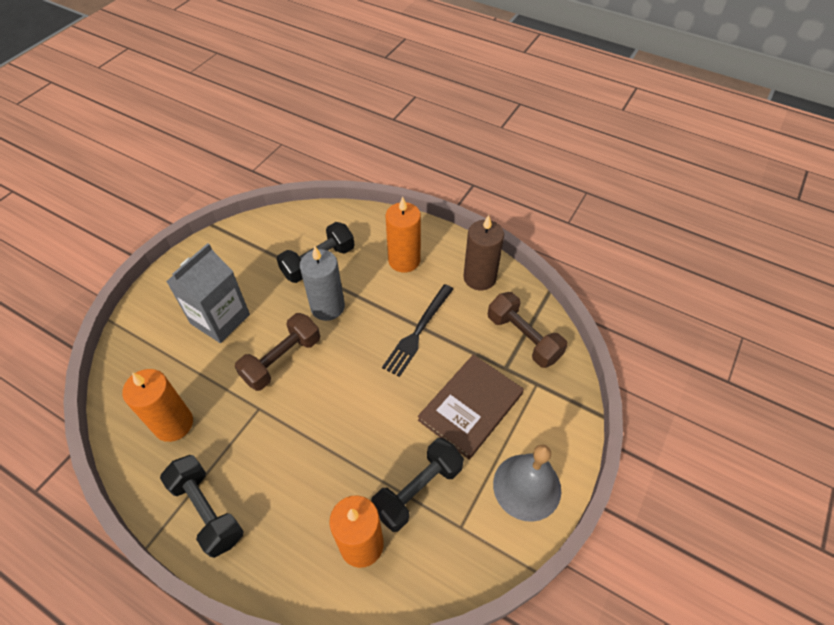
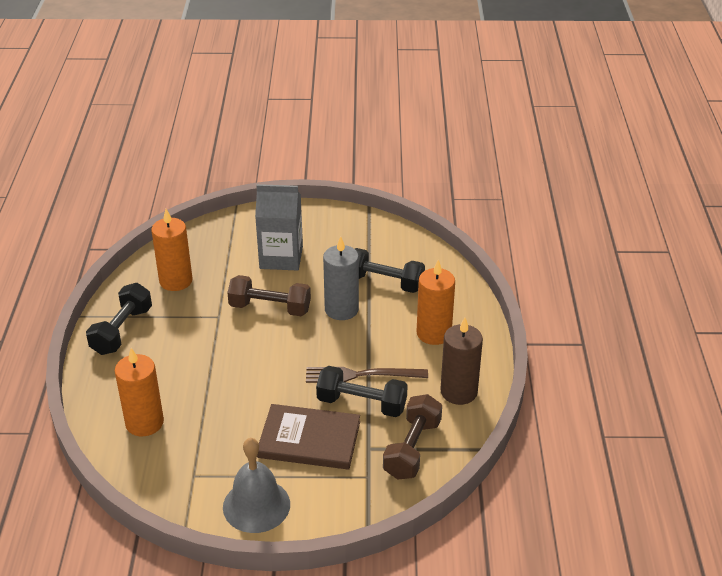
camera: 60 degrees right, 15 degrees down
black dumbbell [371,438,464,532] -> black dumbbell moved to [316,366,408,417]
black fork [382,284,453,377] -> brown fork [306,367,428,383]

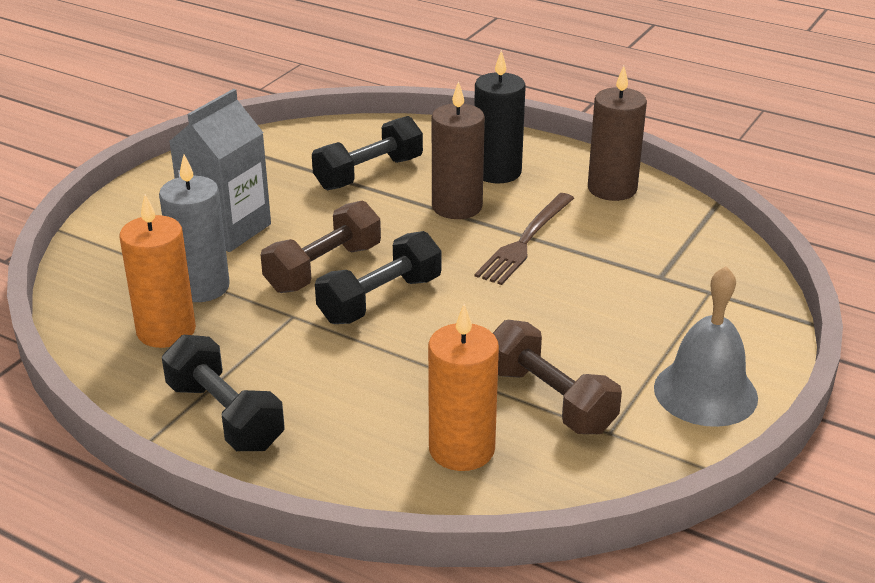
camera: 60 degrees left, 5 degrees down
brown book [257,404,360,470] -> none
black dumbbell [316,366,408,417] -> black dumbbell moved to [315,231,441,324]
grey candle [323,236,359,320] -> grey candle moved to [159,155,230,302]
brown dumbbell [383,394,442,480] -> brown dumbbell moved to [493,320,622,434]
orange candle [417,260,455,345] -> black candle [474,50,526,183]
none -> brown candle [432,81,485,219]

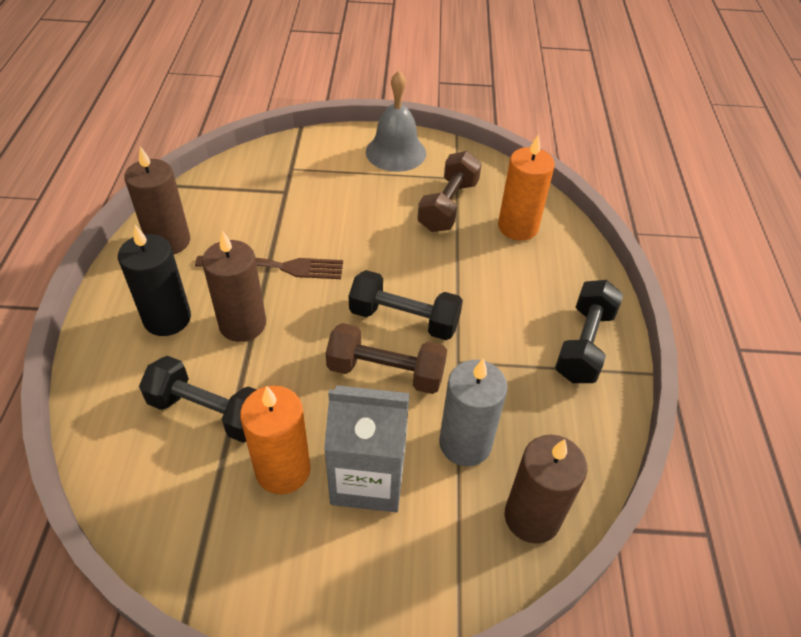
camera: 120 degrees left, 15 degrees up
orange candle [120,194,196,348] -> orange candle moved to [240,385,311,494]
none -> brown candle [505,435,587,544]

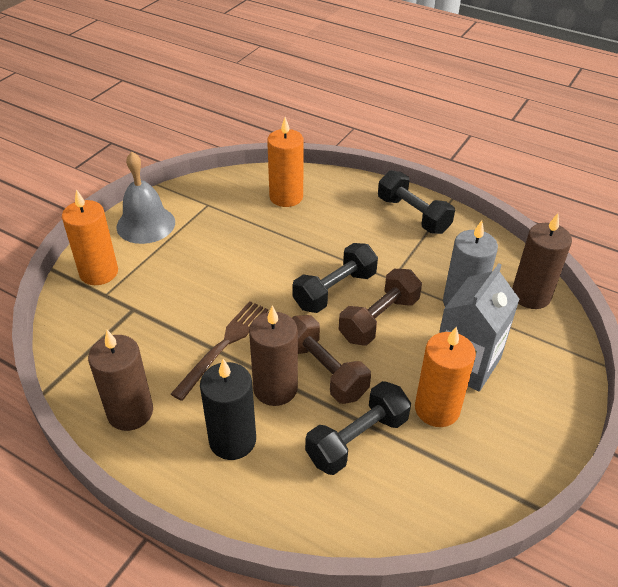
camera: 60 degrees left, 5 degrees down
brown dumbbell [417,151,482,232] -> brown dumbbell moved to [292,315,371,404]
none -> orange candle [62,189,118,285]

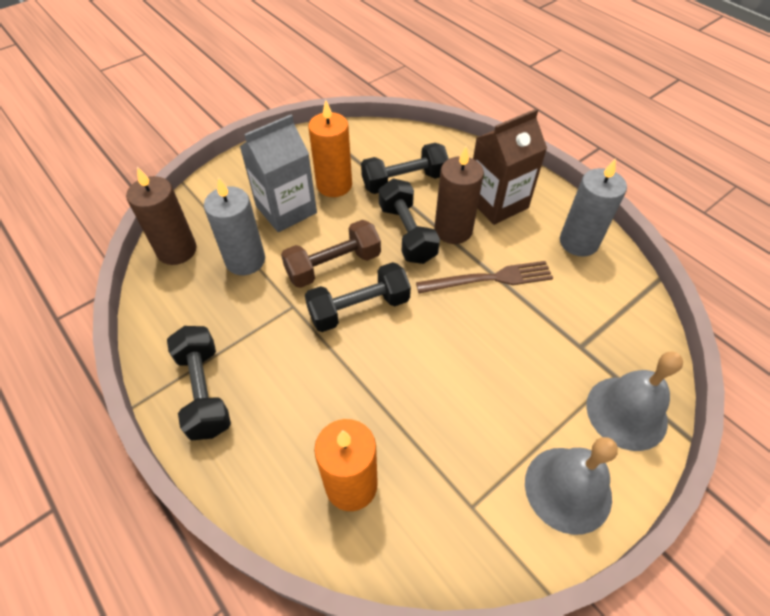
camera: 160 degrees left, 10 degrees up
orange candle [62,189,118,285] -> grey bell [586,352,683,451]
brown candle [88,330,153,431] -> grey candle [560,158,627,257]
brown fork [171,301,268,401] -> brown fork turned 150 degrees counterclockwise [416,261,553,293]
black candle [200,359,256,460] -> brown carton [473,109,547,225]
brown dumbbell [292,315,371,404] -> black dumbbell [379,178,440,264]

